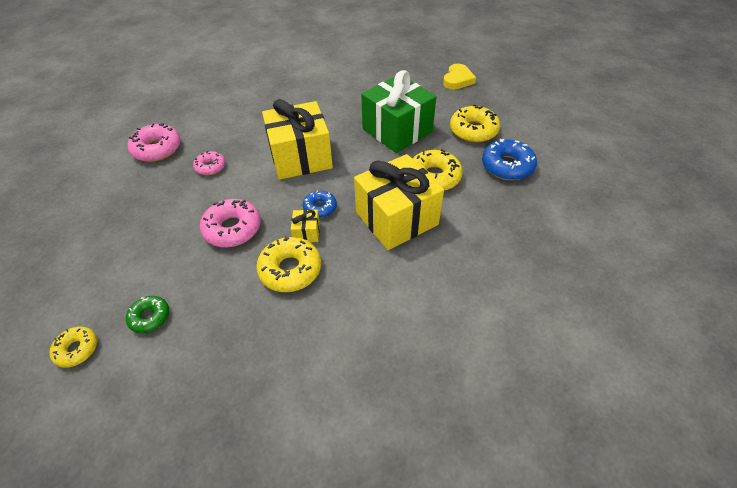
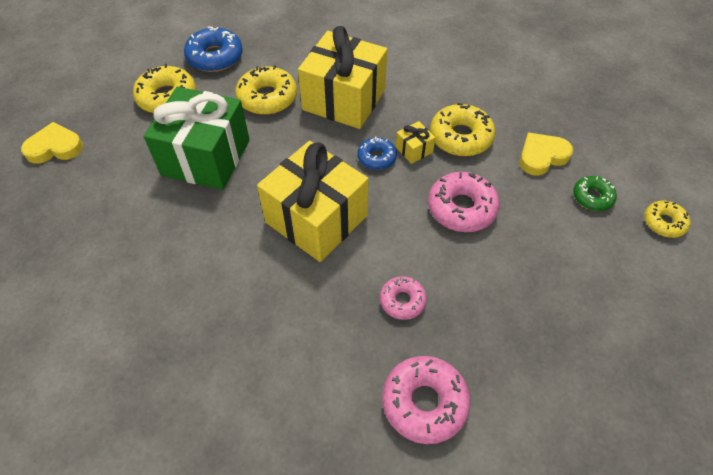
camera: 125 degrees left, 5 degrees up
none -> yellow heart [520,133,573,176]

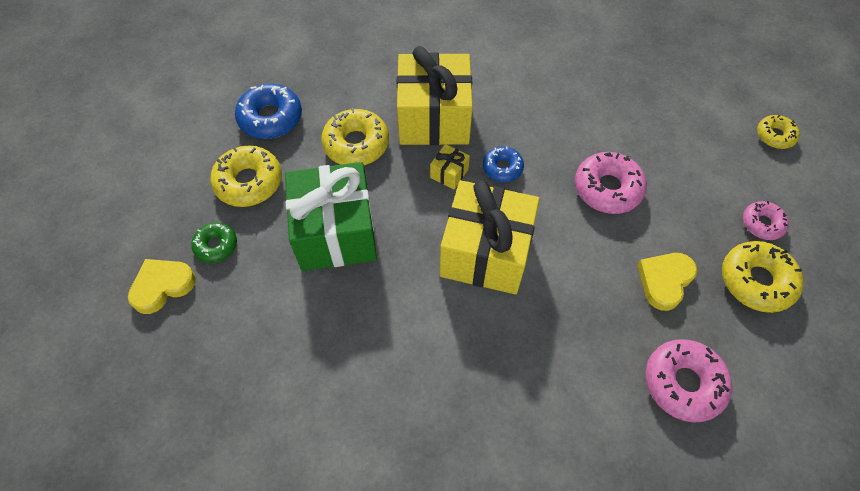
camera: 25 degrees left, 5 degrees up
pink donut [380,276,427,320] -> pink donut moved to [743,201,789,240]
yellow gift [396,121,436,164] -> yellow gift moved to [430,144,470,190]
yellow donut [430,103,495,156] -> yellow donut moved to [722,241,804,313]
yellow heart [520,133,573,176] -> yellow heart moved to [637,253,697,311]
green donut [573,176,617,211] -> green donut moved to [191,223,237,263]

